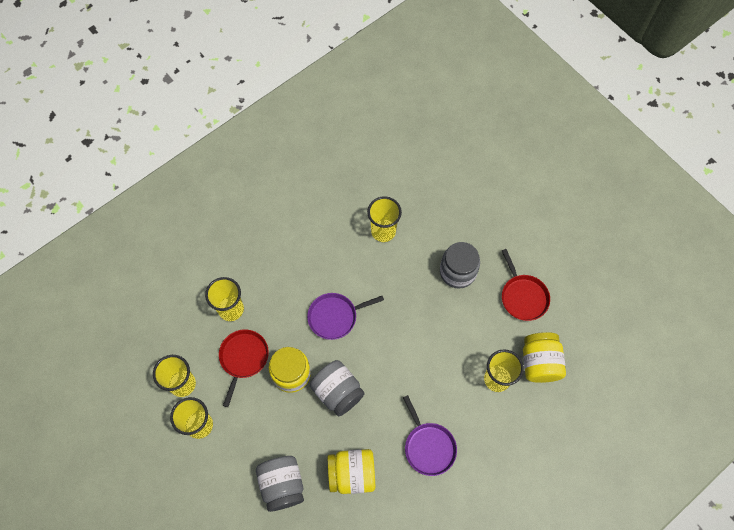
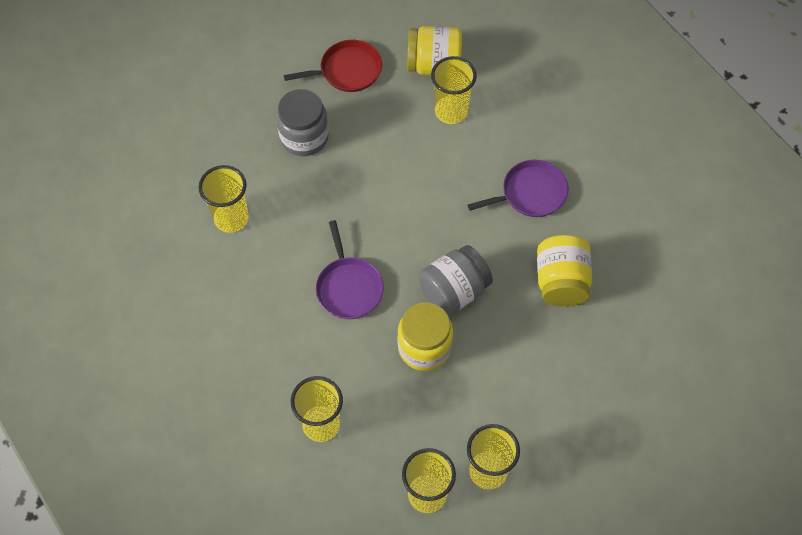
camera: 85 degrees left, 5 degrees down
red pan [219,329,269,407] -> none
grey jar [256,456,304,512] -> none

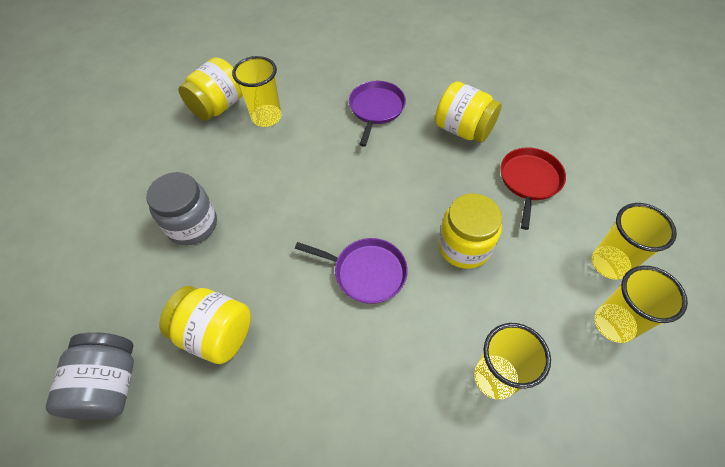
camera: 55 degrees left, 5 degrees down
yellow cup [199,165,249,233] -> yellow jar [159,286,251,364]
red pan [284,40,382,92] -> red pan moved to [500,148,566,230]
grey jar [419,245,493,316] -> grey jar moved to [46,332,134,420]

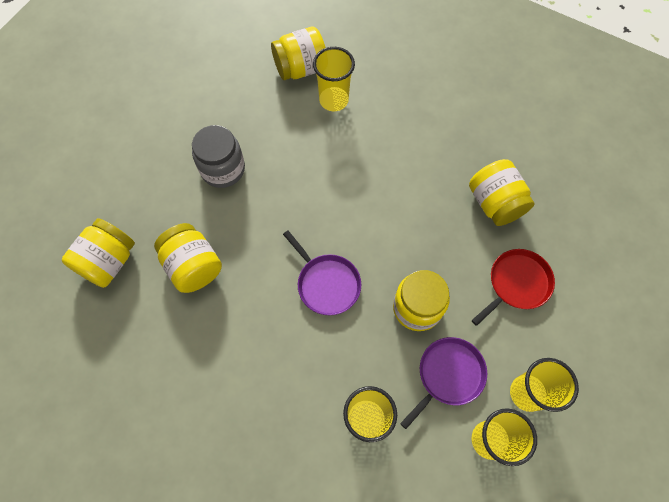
camera: 30 degrees right, 10 degrees up
grey jar [46,332,134,420] -> yellow jar [62,218,135,288]
purple pan [349,81,406,147] -> purple pan moved to [400,337,487,429]

